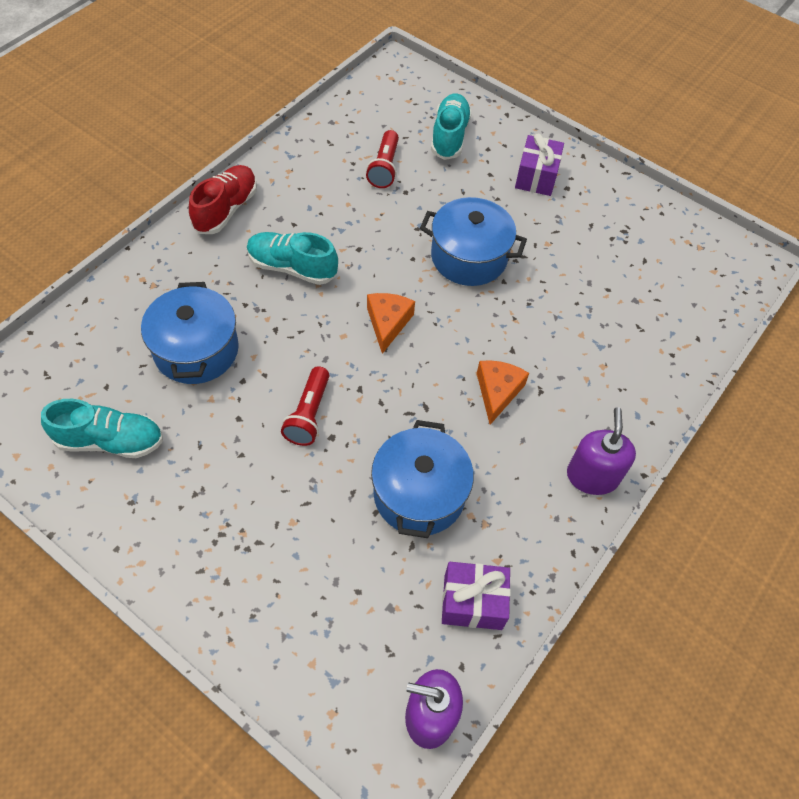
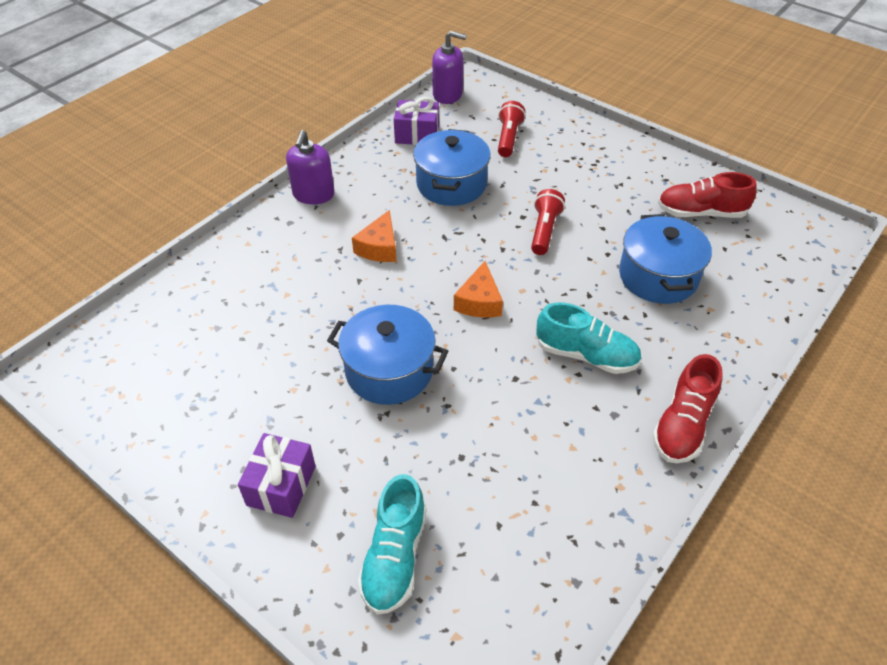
camera: 175 degrees left, 10 degrees down
turquoise shoe [41,399,163,458] -> red shoe [658,172,757,218]
red flashlight [366,130,399,188] -> red flashlight moved to [498,101,526,157]

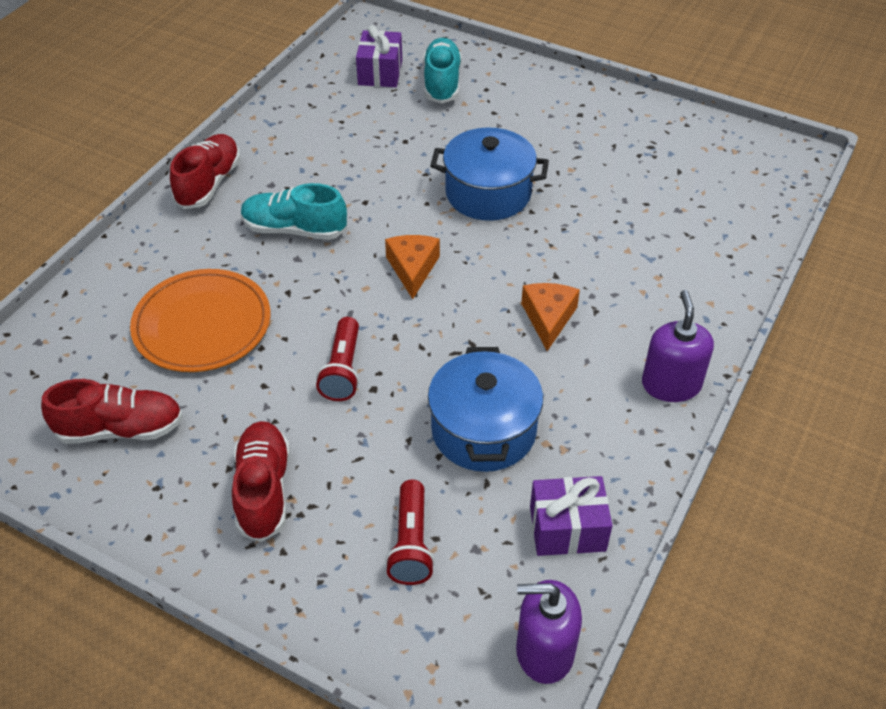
camera: 170 degrees right, 0 degrees up
purple gift [238,433,316,518] -> purple gift moved to [356,25,402,87]
blue pot [619,214,712,304] -> orange plate [130,269,270,372]
none -> red shoe [232,421,290,542]

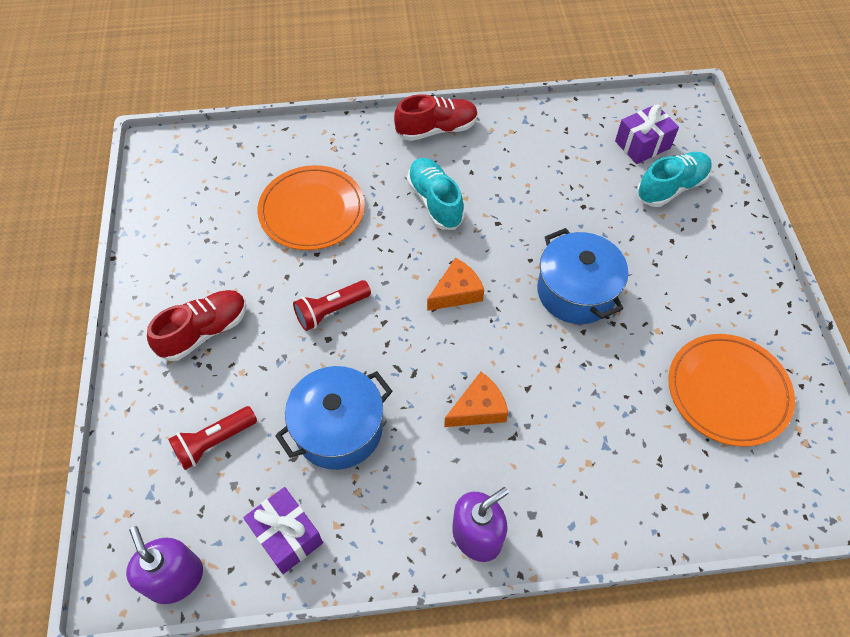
camera: 55 degrees right, 10 degrees up
red shoe [41,379,183,444] -> none
none -> orange plate [668,334,795,447]

